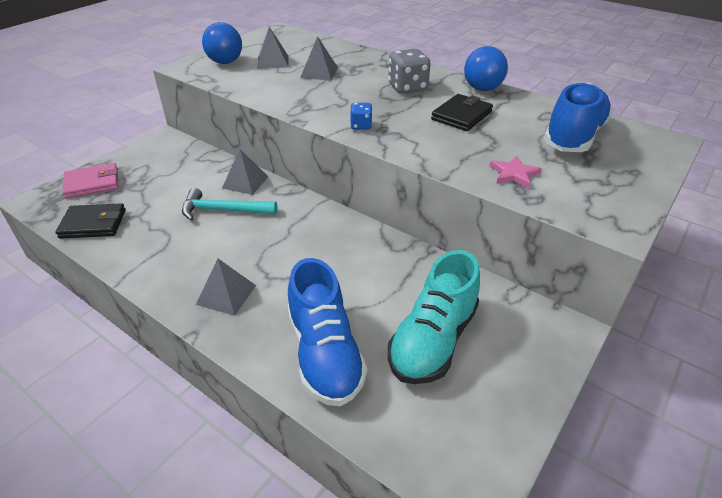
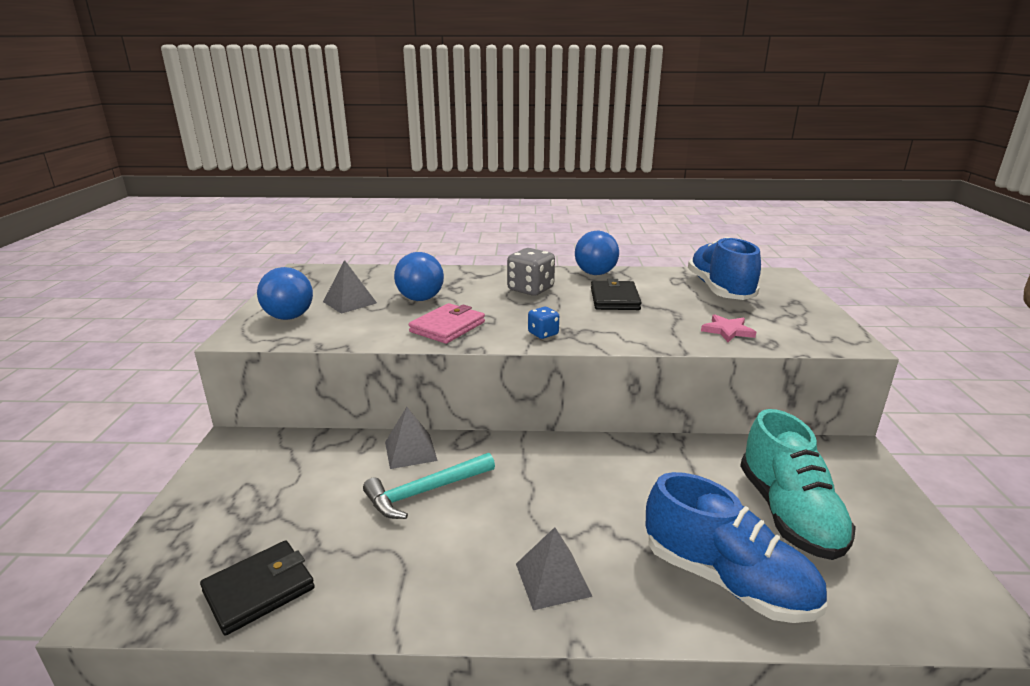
camera: 35 degrees left, 15 degrees down
pink wallet [62,163,118,199] -> pink wallet moved to [409,303,485,344]
grey pyramid [300,36,338,80] -> blue ball [394,252,444,301]

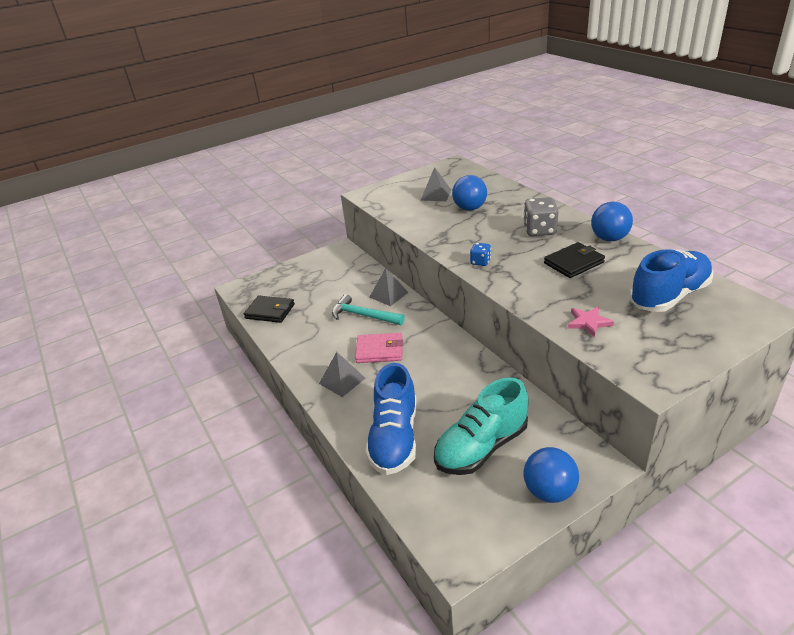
camera: 60 degrees right, 10 degrees up
blue ball [257,267,313,320] -> blue ball moved to [524,447,579,503]
pink wallet [409,303,485,344] -> pink wallet moved to [355,333,403,363]

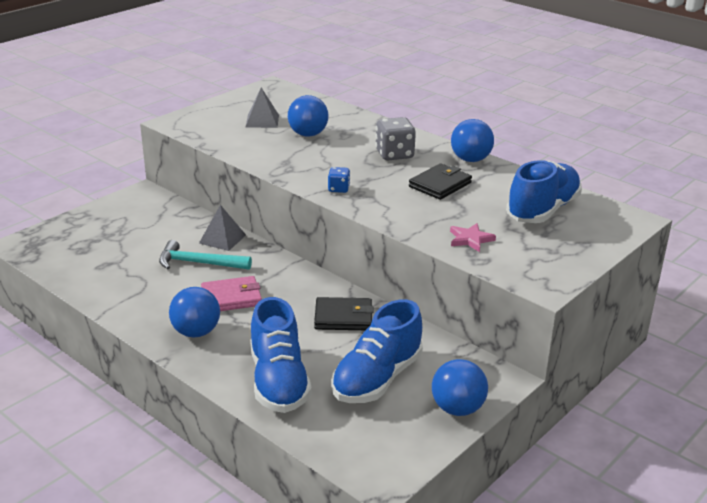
camera: 20 degrees left, 5 degrees down
black wallet [244,295,295,323] -> black wallet moved to [314,297,374,330]
grey pyramid [319,352,365,397] -> blue ball [169,287,220,338]
turquoise shoe [434,378,529,475] -> blue shoe [331,299,423,403]

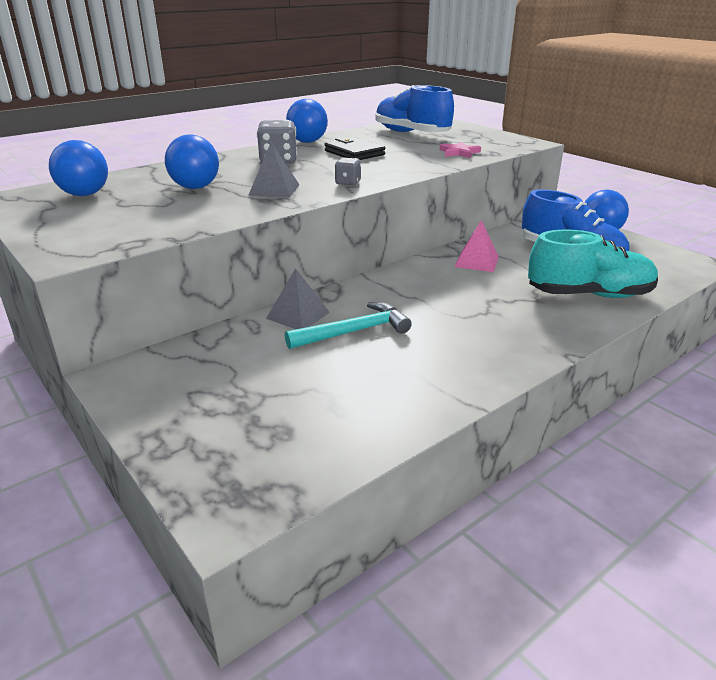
camera: 80 degrees left, 0 degrees up
turquoise hammer [159,240,252,270] -> turquoise hammer turned 135 degrees counterclockwise [285,302,412,349]
blue ball [169,287,220,338] -> blue ball moved to [49,140,108,196]
pink wallet [201,276,262,311] -> none
grey pyramid [245,88,279,128] -> grey pyramid moved to [248,142,299,198]
blue shoe [250,297,312,413] -> turquoise shoe [528,229,658,298]
black wallet [314,297,374,330] -> pink pyramid [454,220,499,272]
blue dice [328,167,350,193] -> grey dice [335,158,361,186]

